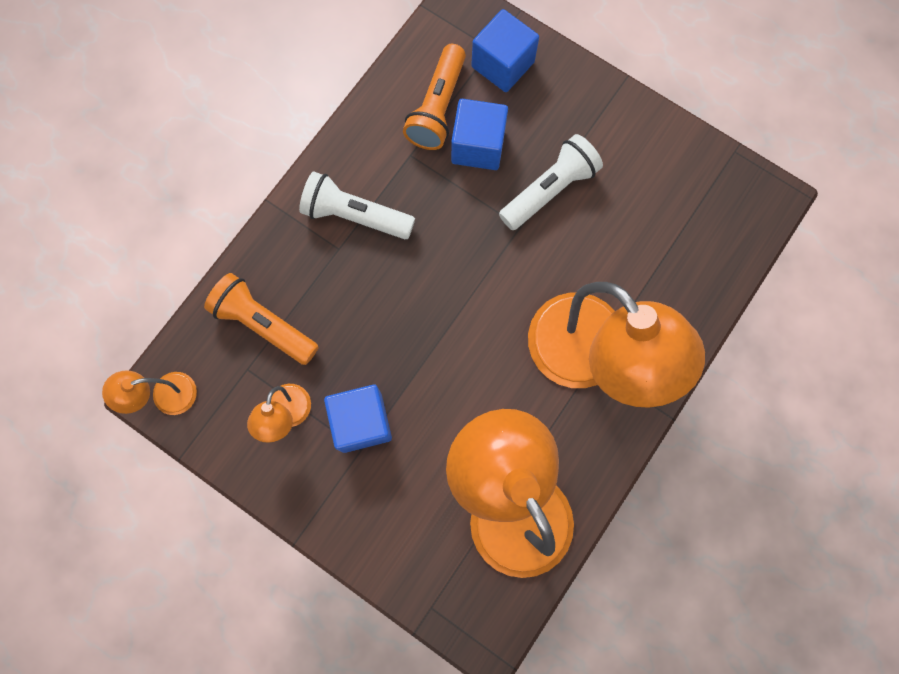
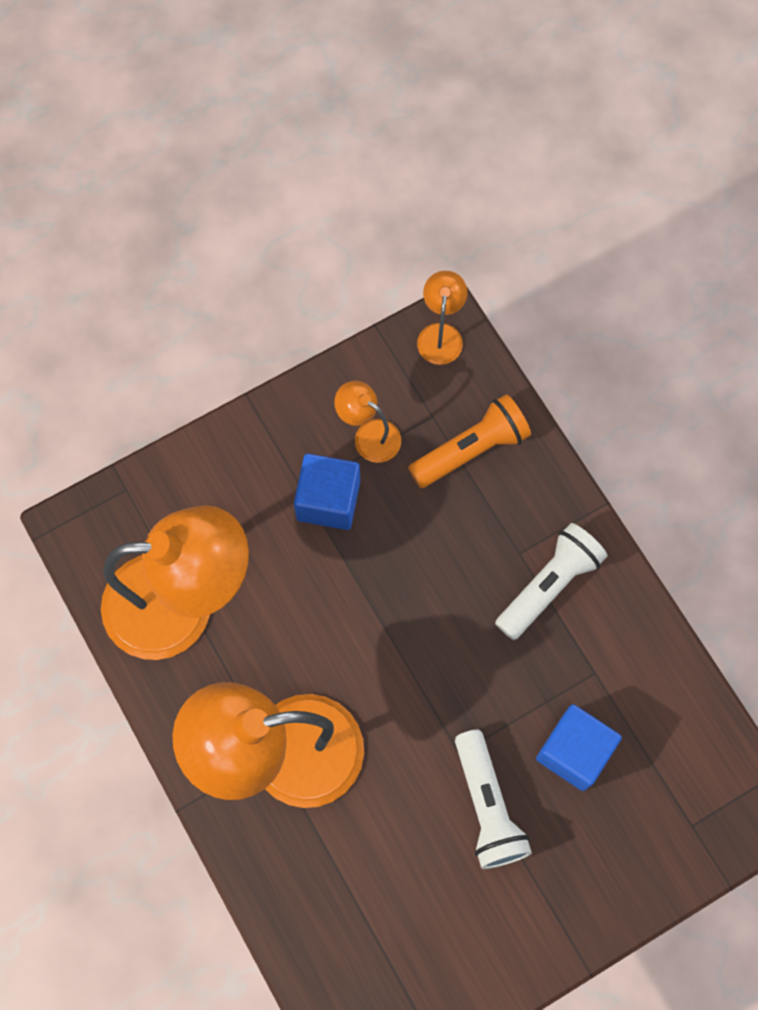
camera: 115 degrees right, 5 degrees down
orange flashlight [403,44,466,150] -> none
blue cube [471,9,539,92] -> none

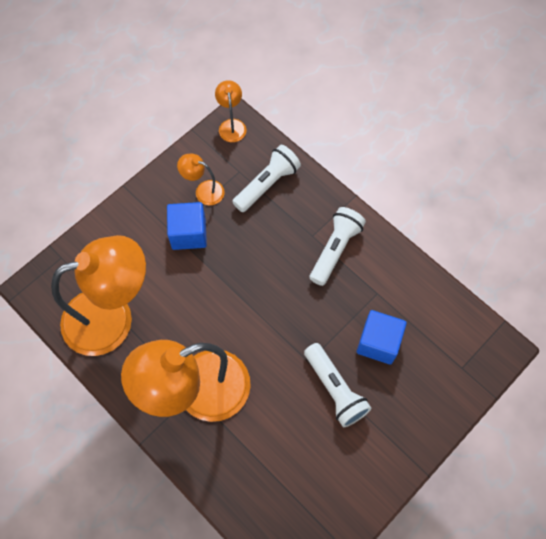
camera: 15 degrees left, 5 degrees down
orange flashlight [408,394,531,488] -> white flashlight [232,145,301,212]

